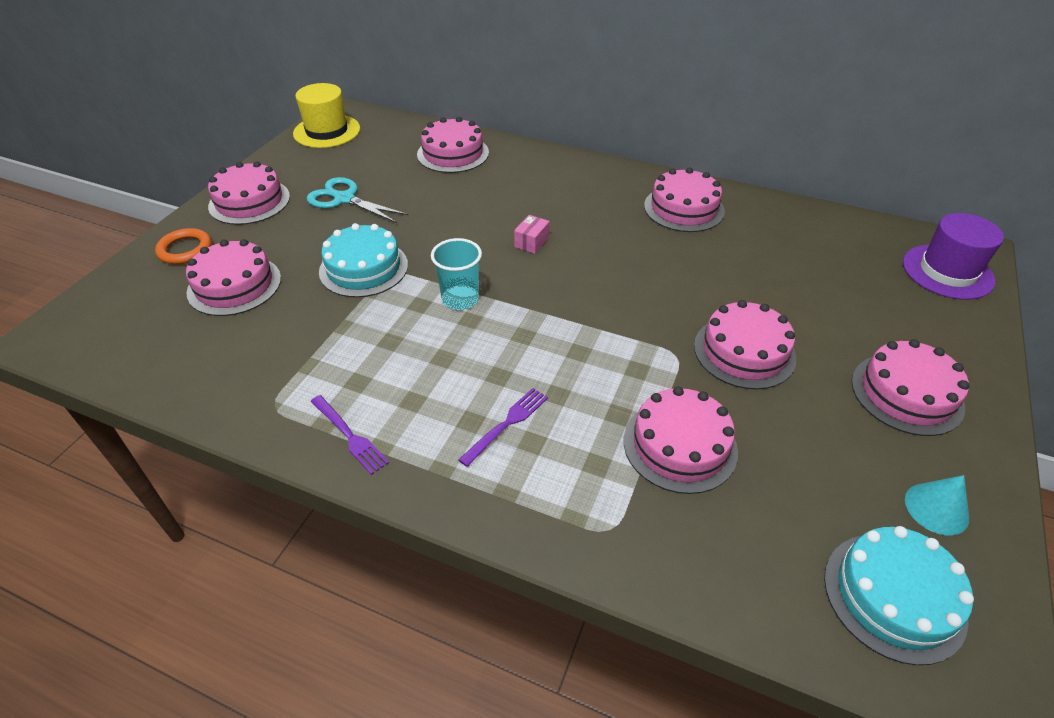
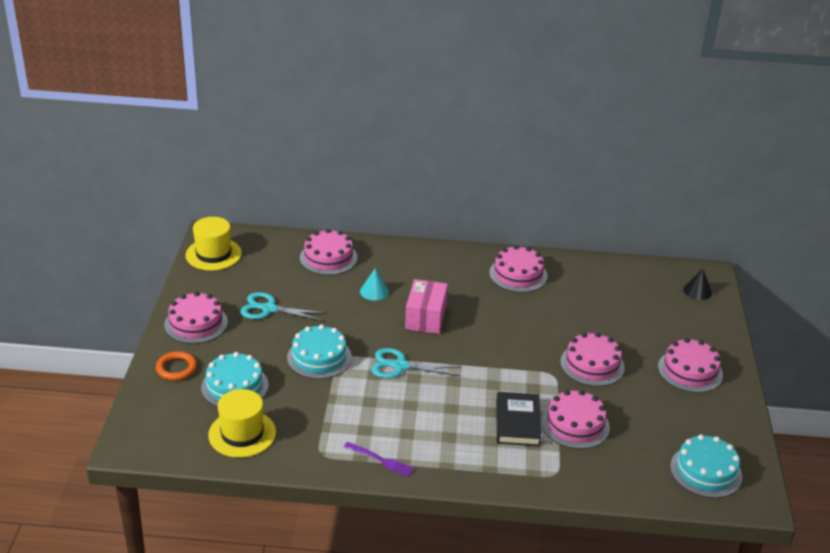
camera: 20 degrees left, 10 degrees down
pink cake [186,239,281,316] -> turquoise cake [201,352,268,407]
turquoise cup [431,238,482,310] -> turquoise scissors [371,348,462,378]
purple fork [458,388,548,467] -> none
pink box [514,215,550,254] -> pink box [405,279,448,334], size x2.02
purple hat [903,213,1004,300] -> black cone [683,269,712,300]
turquoise cone [905,475,969,536] -> turquoise cone moved to [360,269,389,300]
none -> yellow hat [208,389,276,458]
none -> black book [497,392,541,446]

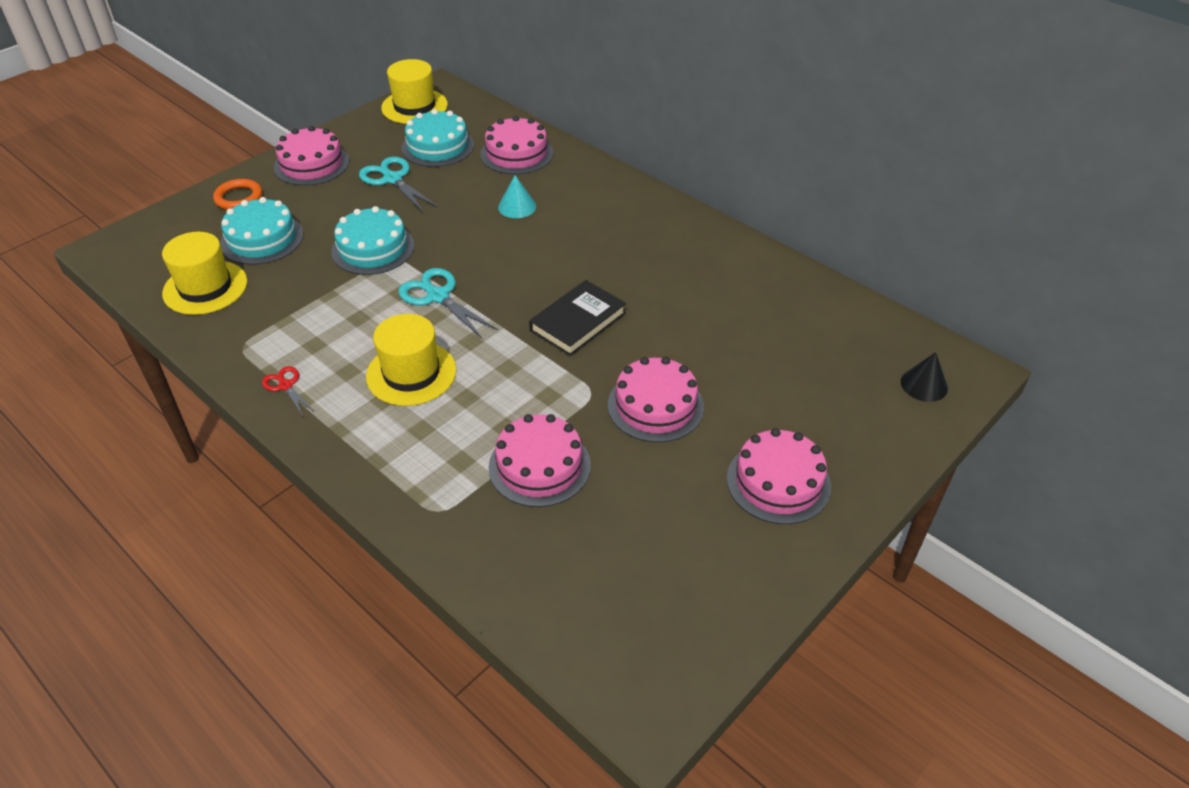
camera: 40 degrees right, 10 degrees up
purple fork [344,442,414,477] -> red scissors [262,366,315,416]
pink box [405,279,448,334] -> none
pink cake [489,245,548,292] -> none
black book [497,392,541,446] -> black book moved to [529,280,626,356]
turquoise cake [670,434,742,498] -> turquoise cake moved to [401,109,474,167]
none -> yellow hat [366,314,457,406]

